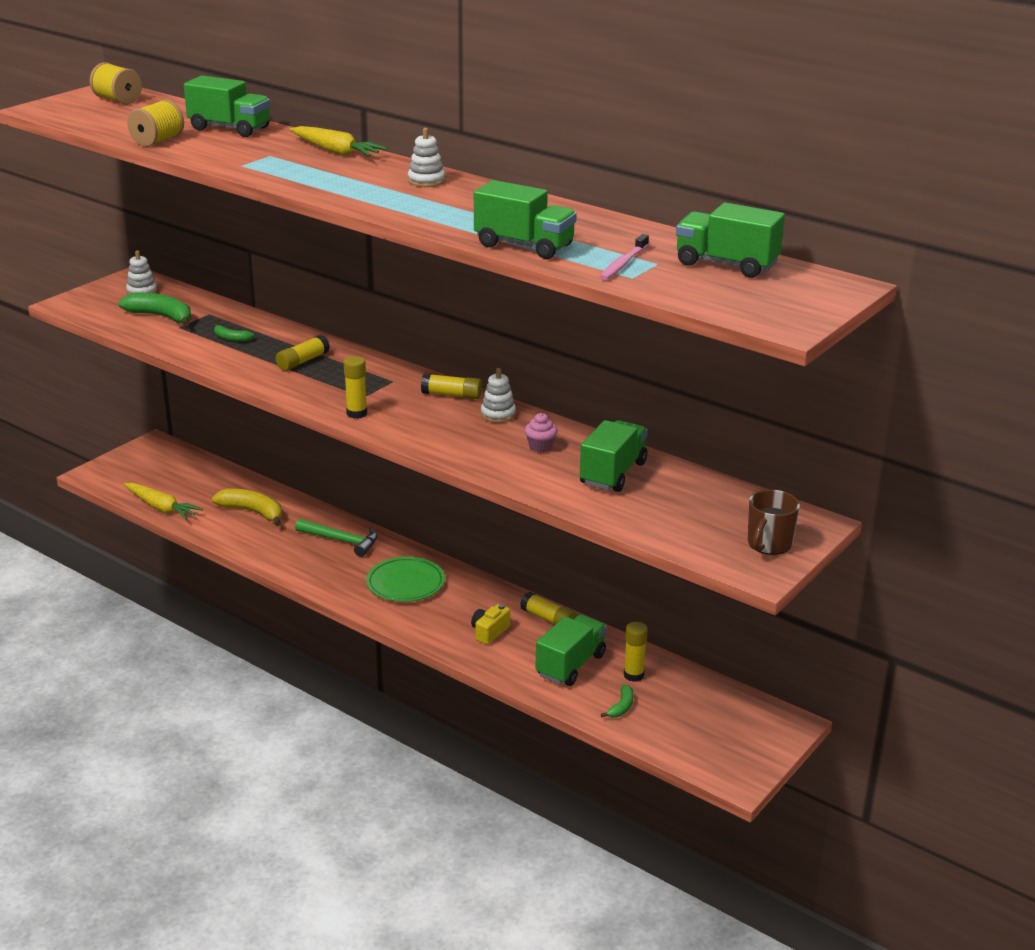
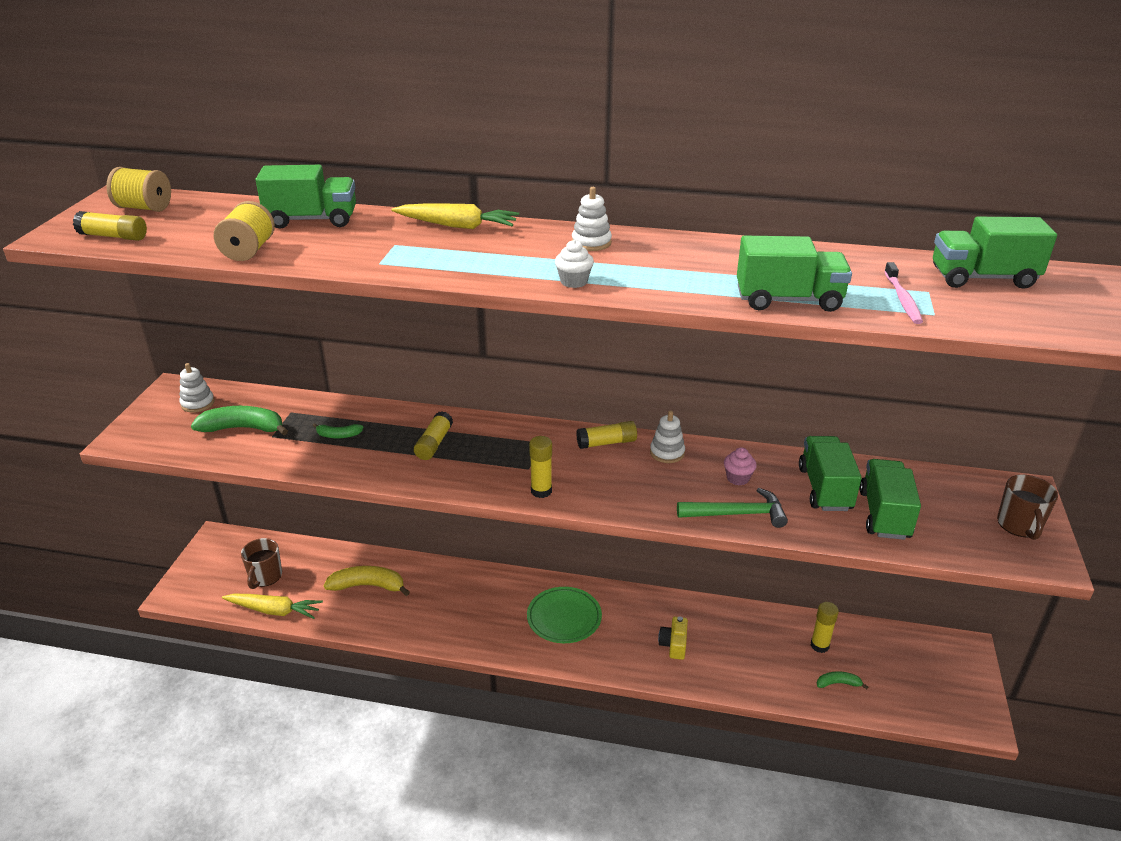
camera: 25 degrees left, 5 degrees up
green hammer [295,519,378,557] -> green hammer moved to [677,488,788,528]
yellow glue stick [520,592,577,624] -> yellow glue stick moved to [73,211,147,241]
green truck [535,614,607,686] -> green truck moved to [859,459,921,540]
green banana [601,685,633,718] -> green banana turned 90 degrees counterclockwise [817,671,868,689]
none -> brown mug [241,538,282,589]
none -> white cupcake [555,240,594,288]

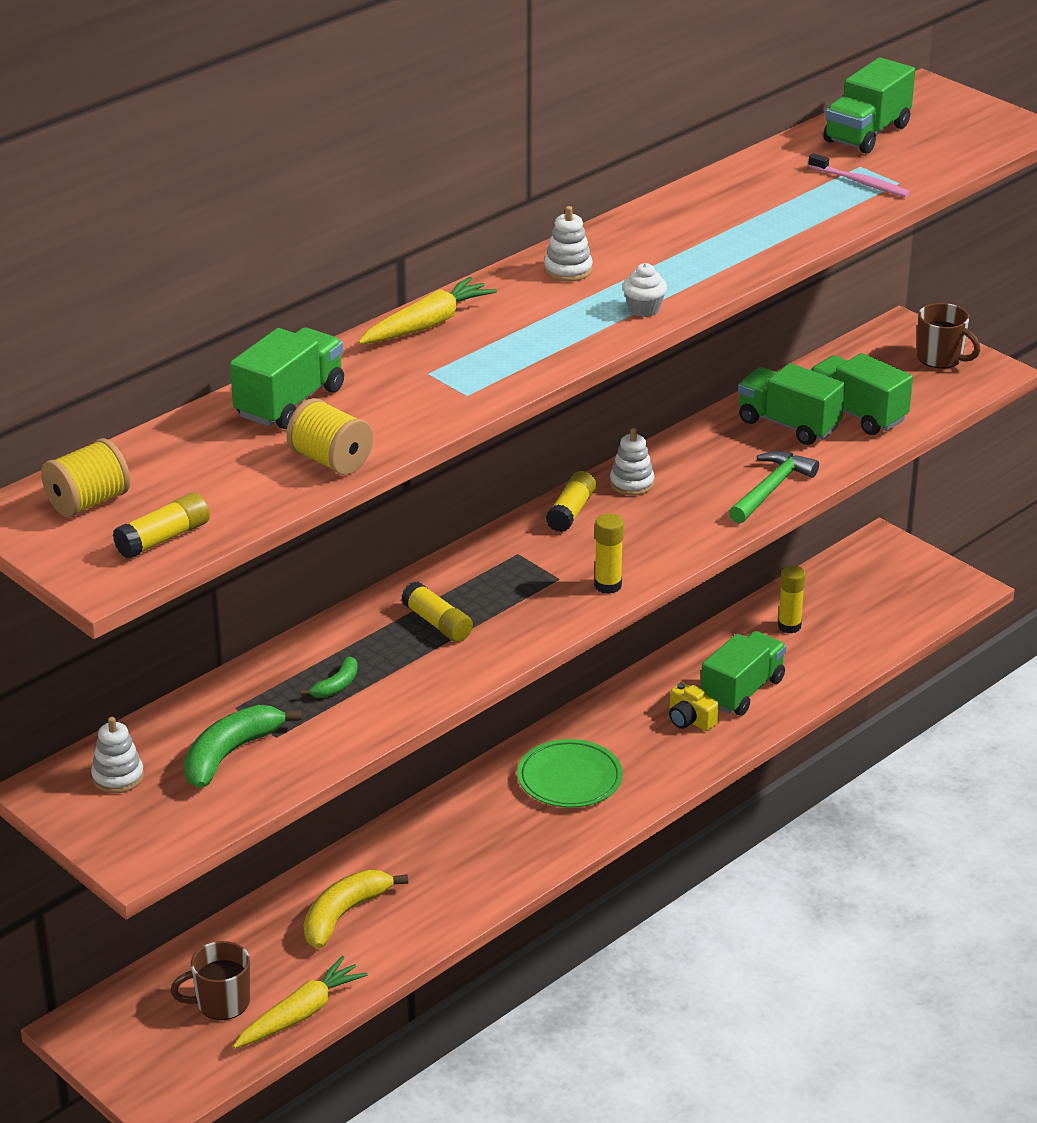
camera: 55 degrees left, 0 degrees up
brown mug [241,538,282,589] -> brown mug turned 120 degrees clockwise [170,941,250,1020]
pink cupcake [724,447,757,486] -> none
green truck [737,236,852,312] -> green truck moved to [701,631,786,716]
green banana [817,671,868,689] -> none

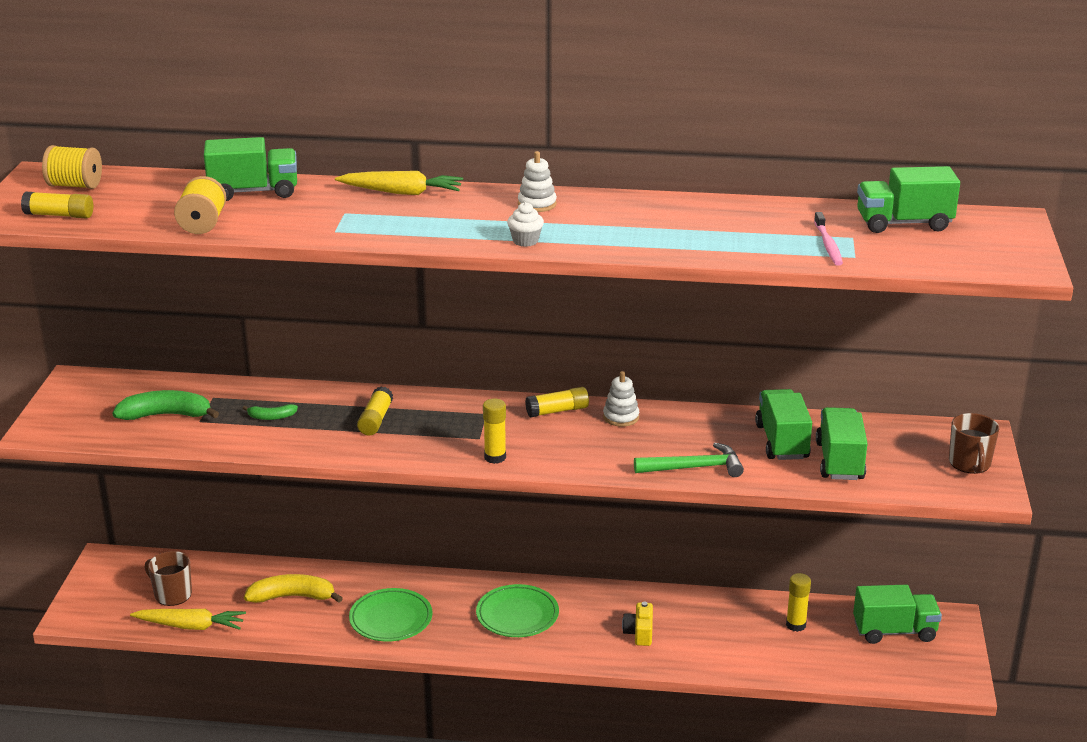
camera: 50 degrees right, 5 degrees down
white stacking toy [91,717,144,793] -> none
green truck [701,631,786,716] -> green truck moved to [853,585,942,644]
none -> green plate [349,588,432,642]

